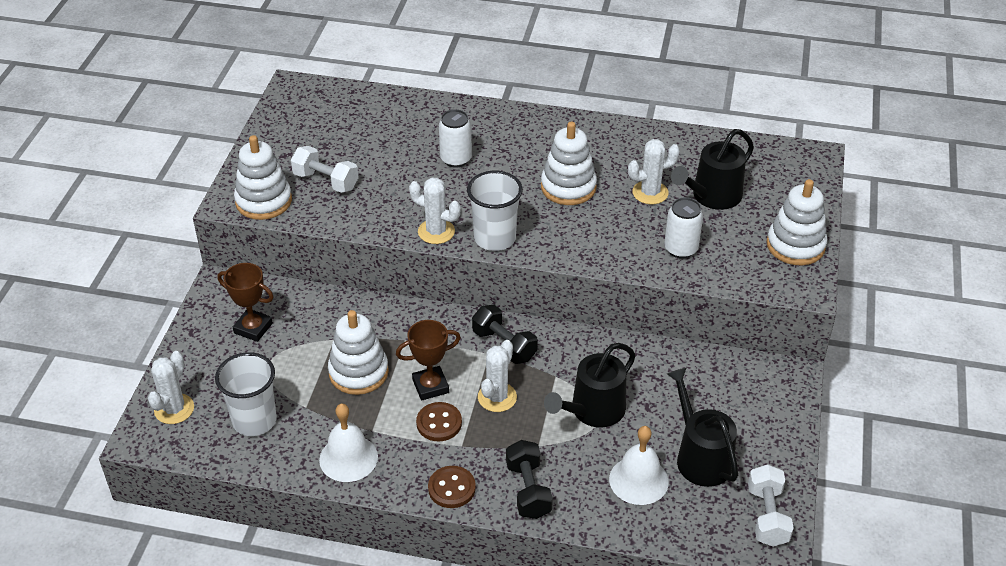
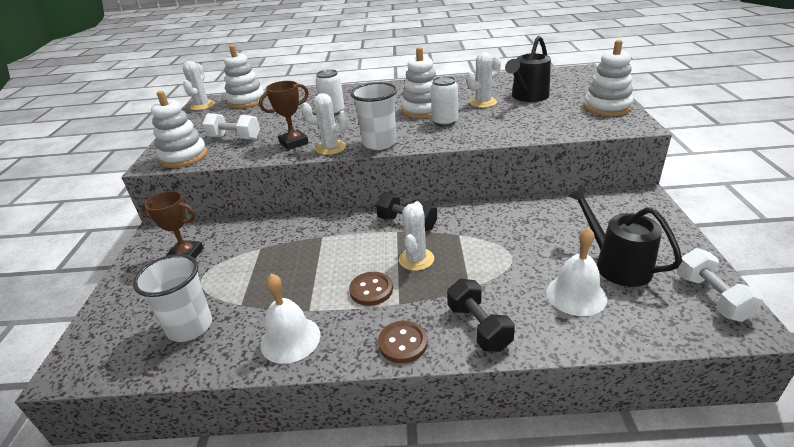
camera: 10 degrees left, 10 degrees down
white cactus [148,351,194,424] -> white cactus moved to [183,61,215,110]
white stacking toy [328,310,389,395] -> white stacking toy moved to [224,45,265,109]
brown trophy [396,320,461,400] -> brown trophy moved to [259,81,309,150]
black watering can [544,343,636,427] -> none
white can [664,197,703,259] -> white can moved to [431,76,458,127]

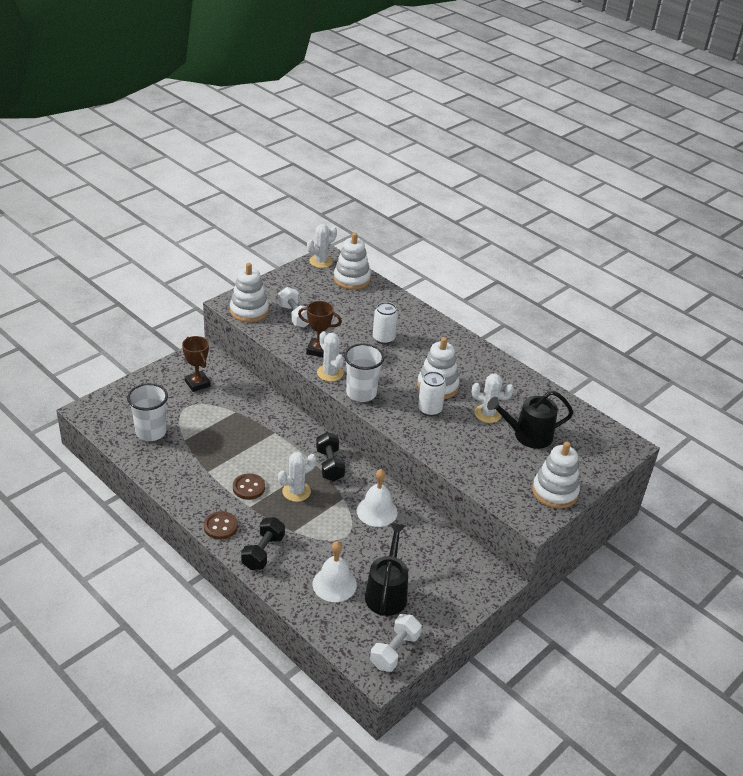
camera: 40 degrees right, 5 degrees up
white bell [260,274,320,364] -> white bell moved to [357,469,398,527]

